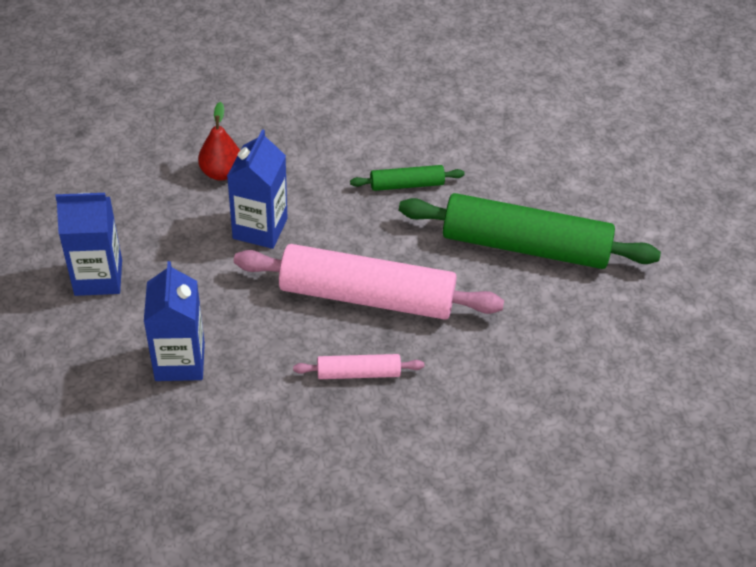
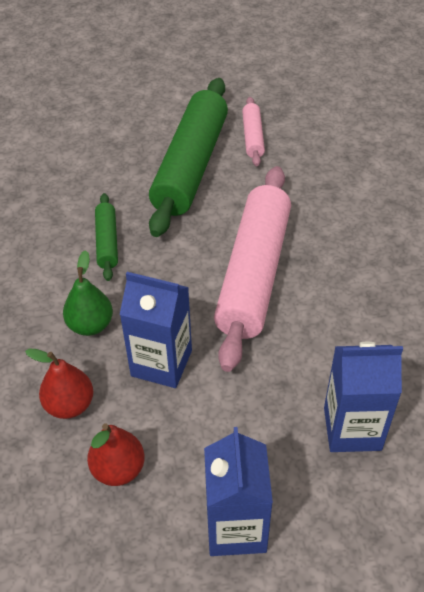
camera: 85 degrees left, 0 degrees up
pink rolling pin [293,354,424,379] -> pink rolling pin moved to [242,97,265,166]
none -> green pear [63,250,113,336]
none -> red pear [87,423,145,486]

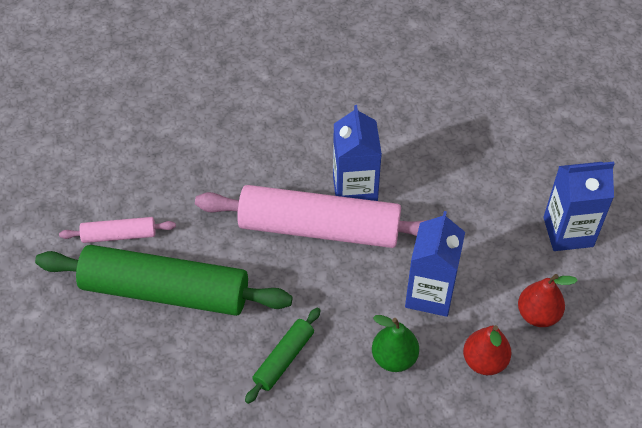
camera: 95 degrees left, 5 degrees up
green rolling pin [95,193,118,281] -> green rolling pin turned 45 degrees counterclockwise [245,308,321,404]
blue carton [324,342,403,452] -> blue carton moved to [333,105,382,201]

